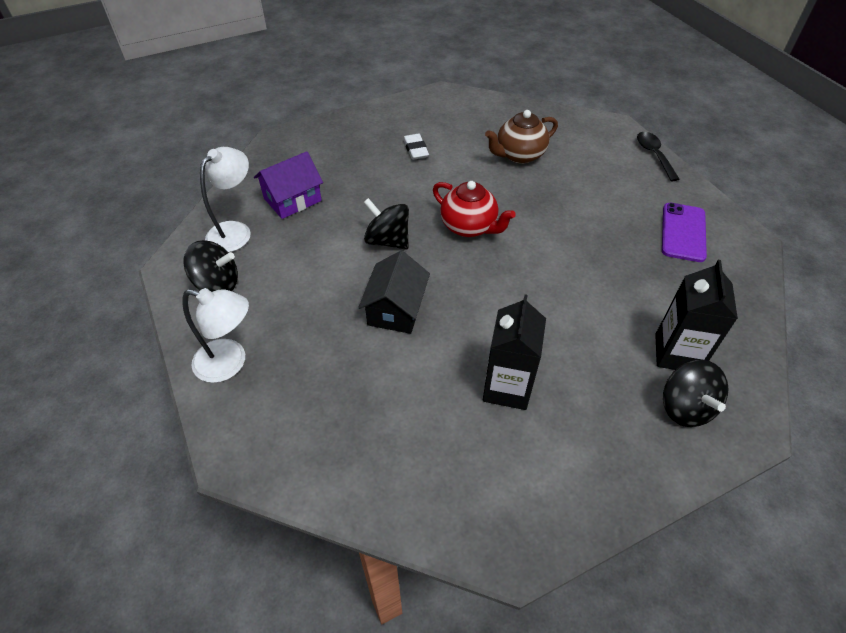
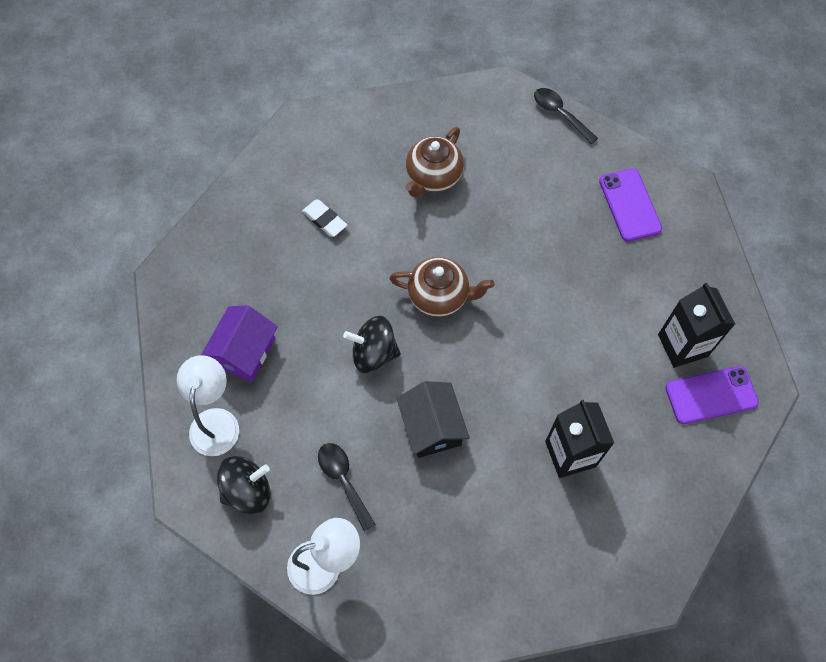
camera: 30 degrees left, 15 degrees up
red teapot [433,181,516,237] -> brown teapot [389,257,494,317]
black spinning top [663,360,728,427] -> purple phone [665,366,759,424]
none -> black spoon [318,443,376,531]

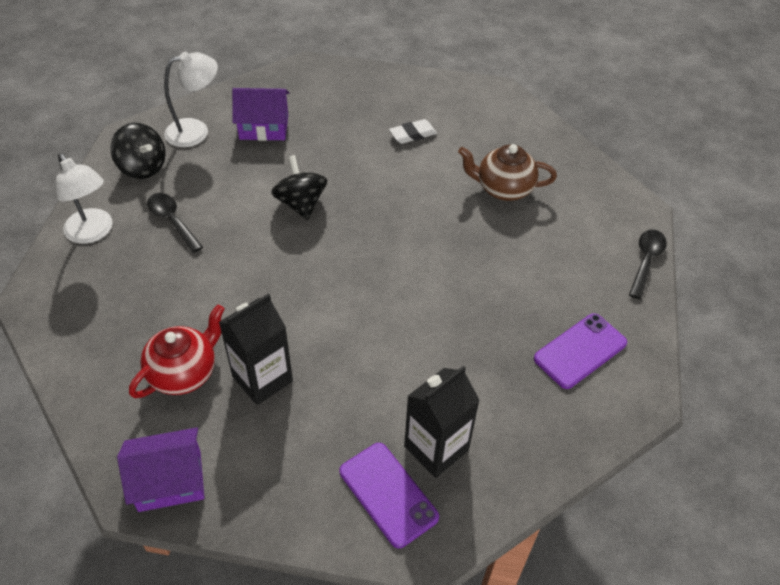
camera: 65 degrees right, 15 degrees down
white eraser [302,199,347,237] -> white eraser turned 45 degrees clockwise [389,119,437,144]
black spoon [318,443,376,531] -> black spoon turned 75 degrees counterclockwise [147,193,203,253]
brown teapot [389,257,494,317] -> none
black house [396,381,470,458] -> none
none -> purple house [117,427,205,512]
none -> red teapot [129,304,225,398]

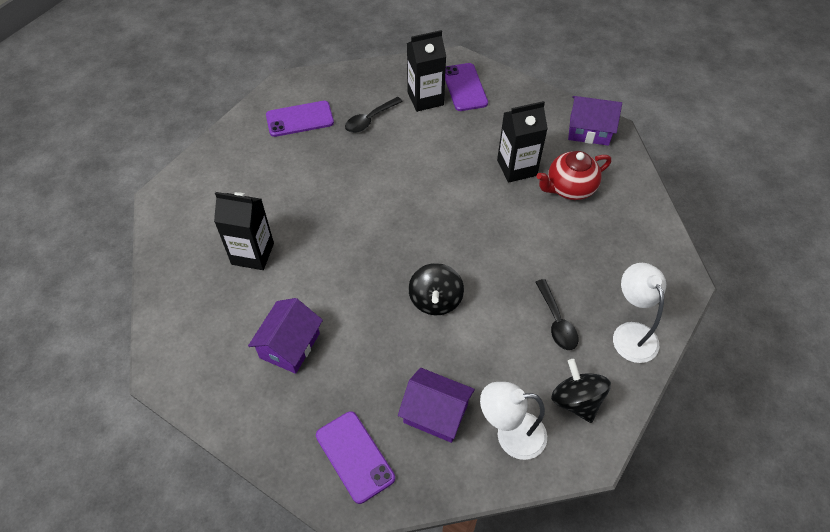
camera: 155 degrees left, 5 degrees up
white eraser [389,119,437,144] -> purple house [248,298,323,374]
brown teapot [458,144,557,201] -> black carton [214,192,274,270]
black spoon [629,229,667,299] -> black spoon moved to [345,97,403,133]
none -> purple phone [316,411,395,504]

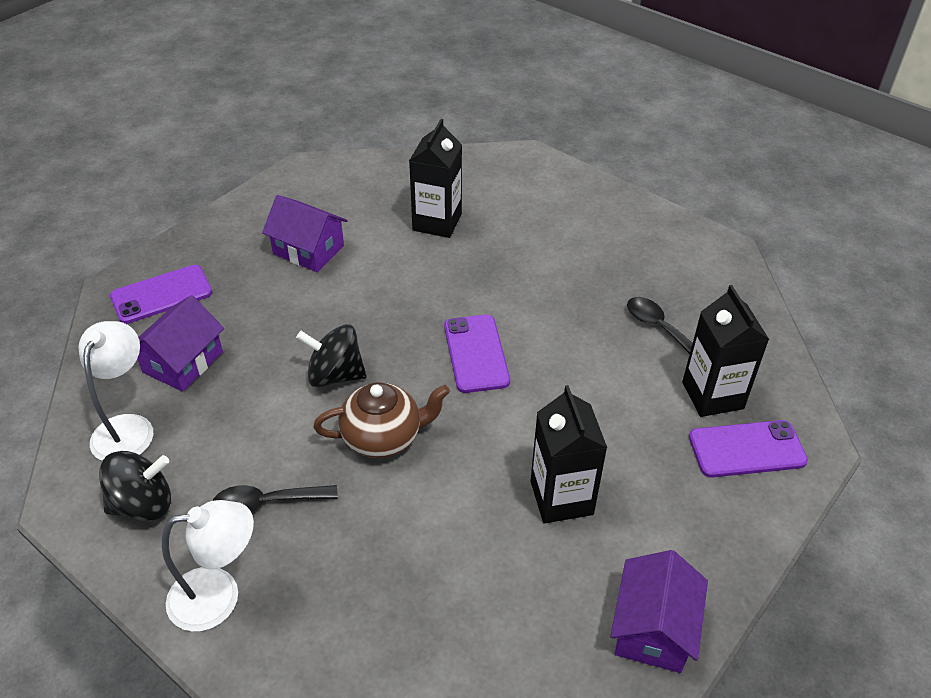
camera: 95 degrees right, 10 degrees down
purple phone [266,101,334,137] -> purple phone moved to [444,315,510,393]
red teapot [536,151,611,200] -> none
none -> brown teapot [313,382,450,459]

